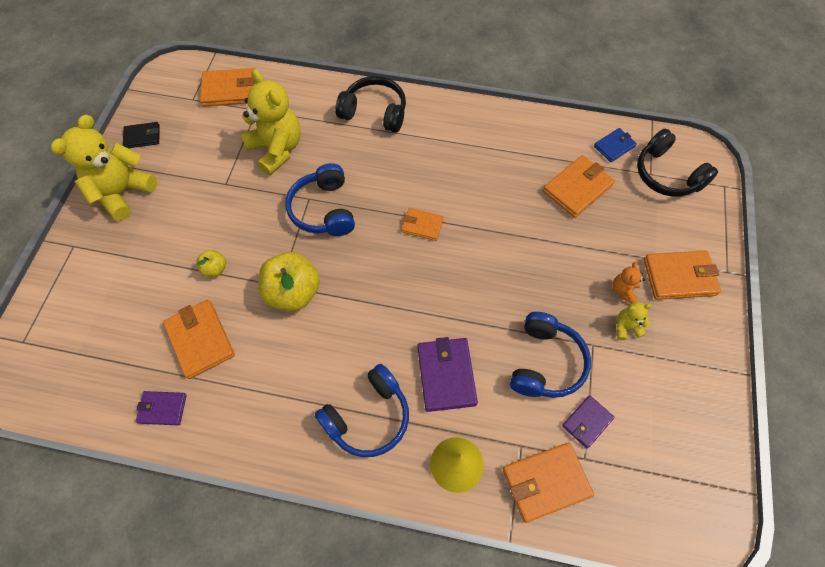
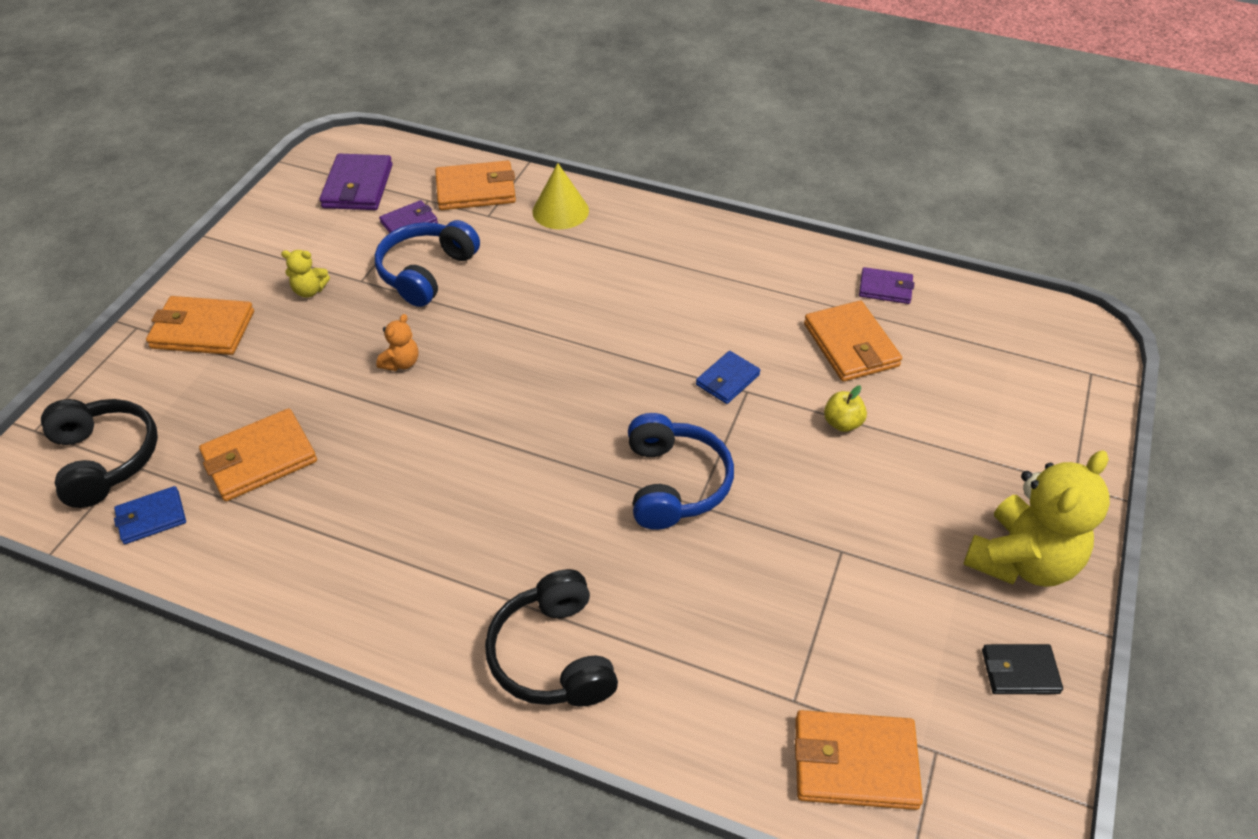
camera: 170 degrees left, 15 degrees down
yellow teddy bear [241,69,301,175] -> none
yellow apple [258,252,320,311] -> blue wallet [696,351,761,404]
blue headphones [315,364,409,457] -> none
black headphones [335,76,406,133] -> black headphones turned 45 degrees clockwise [485,569,618,707]
orange wallet [401,208,444,241] -> none
purple wallet [417,337,478,412] -> purple wallet moved to [320,154,393,210]
orange teddy bear [613,262,645,303] -> orange teddy bear moved to [376,314,419,371]

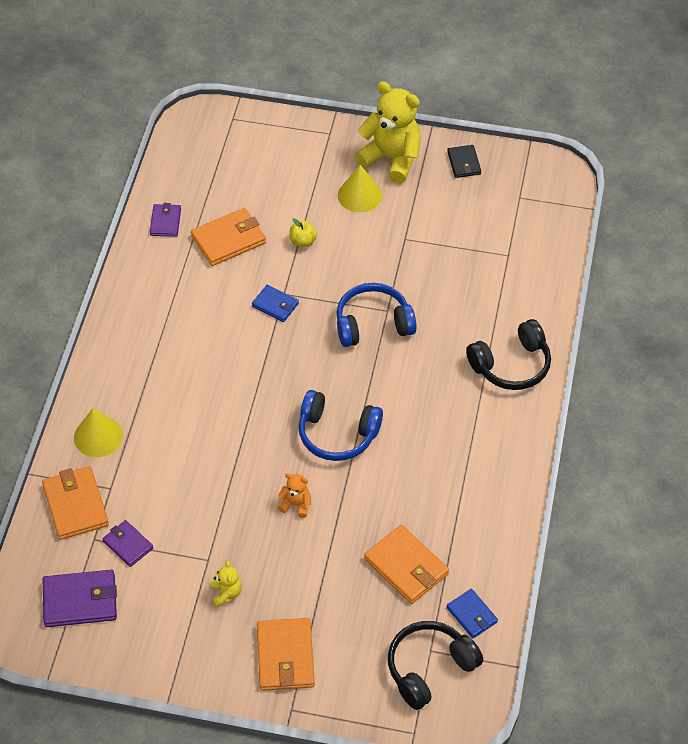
camera: 100 degrees left, 5 degrees up
blue headphones [375,220,480,307] -> blue headphones moved to [299,390,383,461]
orange wallet [795,710,923,810] -> none
none -> yellow cone [338,165,382,213]

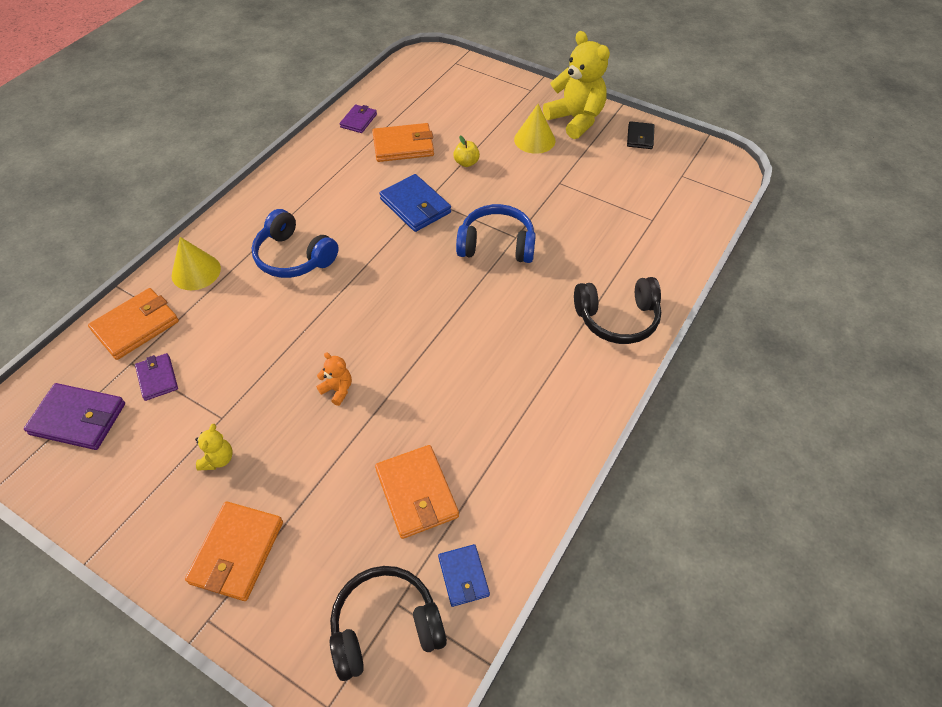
camera: 20 degrees right, 0 degrees up
orange wallet [42,466,109,540] -> orange wallet turned 45 degrees clockwise [88,288,179,360]
blue wallet [252,285,299,322] -> blue wallet [379,174,451,232], size x1.65
blue headphones [299,390,383,461] -> blue headphones moved to [251,209,339,278]

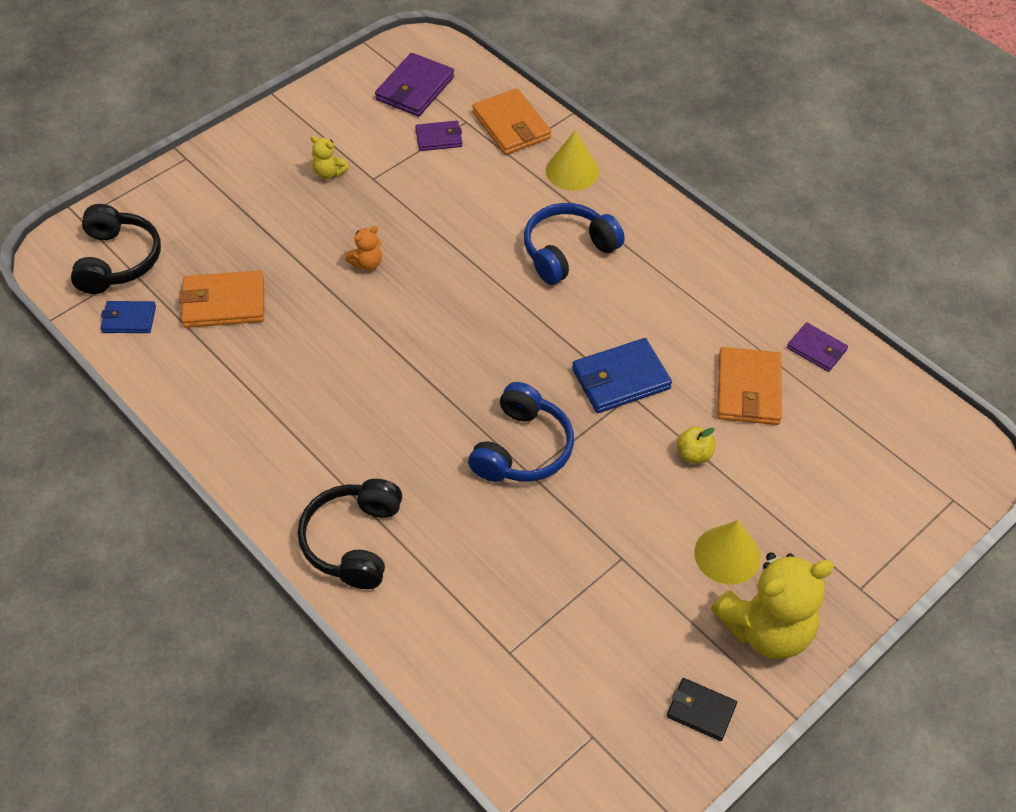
camera: 105 degrees right, 0 degrees up
orange wallet [185,501,283,601] -> none

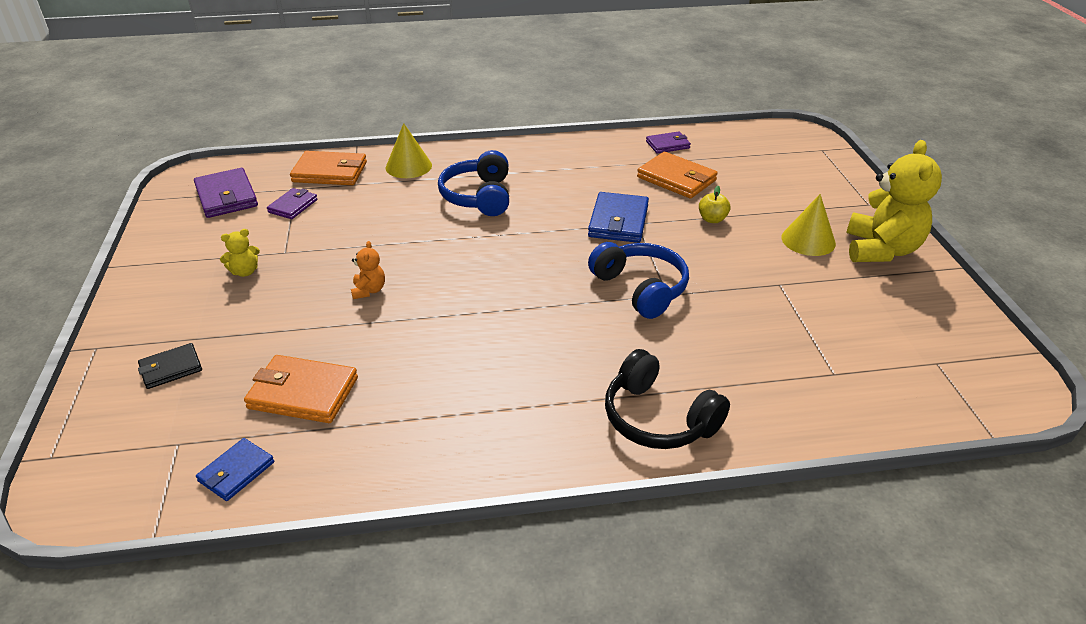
camera: 55 degrees left, 15 degrees down
black headphones [71,204,161,294] -> none
orange wallet [179,270,264,328] -> orange wallet turned 75 degrees clockwise [244,355,358,423]
black wallet [667,678,737,741] -> black wallet moved to [138,343,202,389]

